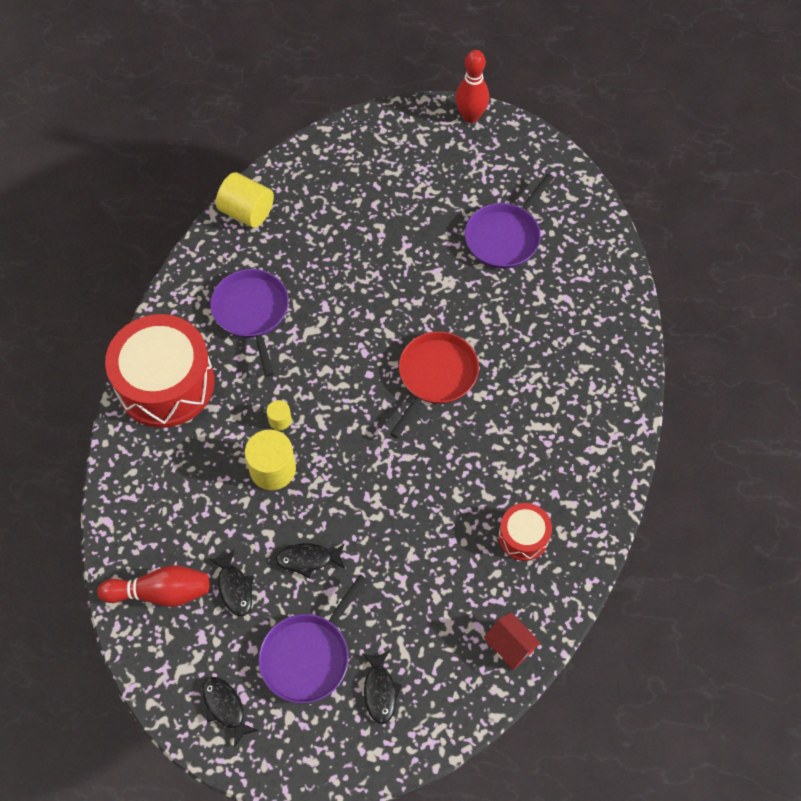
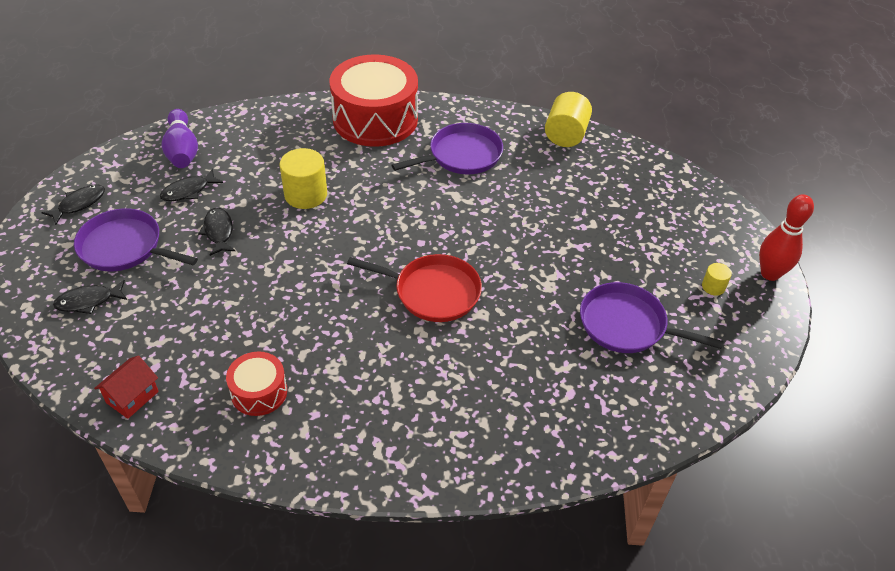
camera: 75 degrees right, 15 degrees down
red bowling pin [97,565,210,607] -> purple bowling pin [162,109,198,168]
yellow cylinder [267,400,292,430] -> yellow cylinder moved to [702,263,732,296]

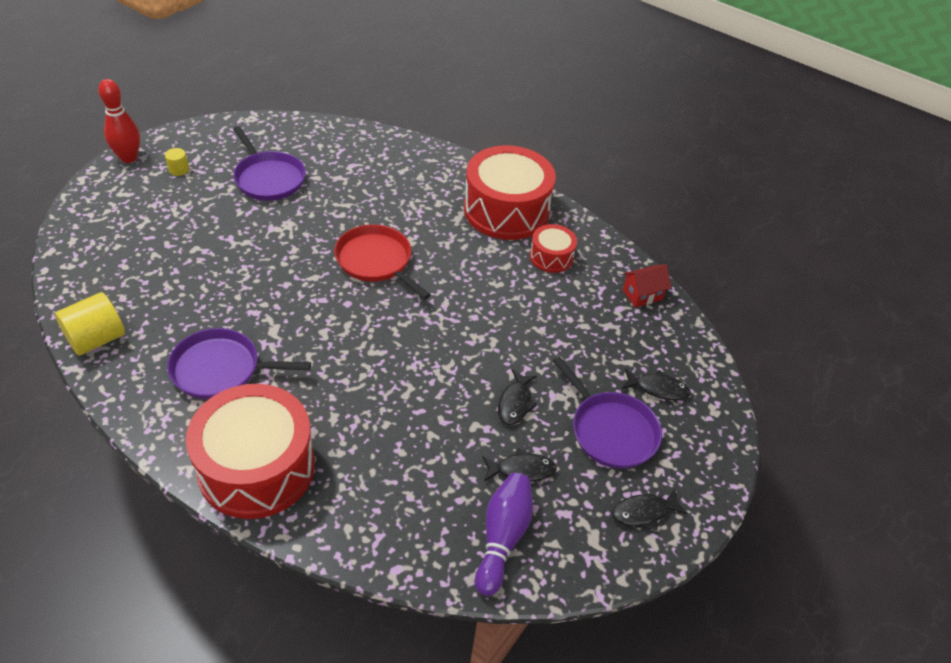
camera: 150 degrees left, 0 degrees up
yellow cylinder [280,148,327,209] -> none
none -> red drum [464,145,556,240]

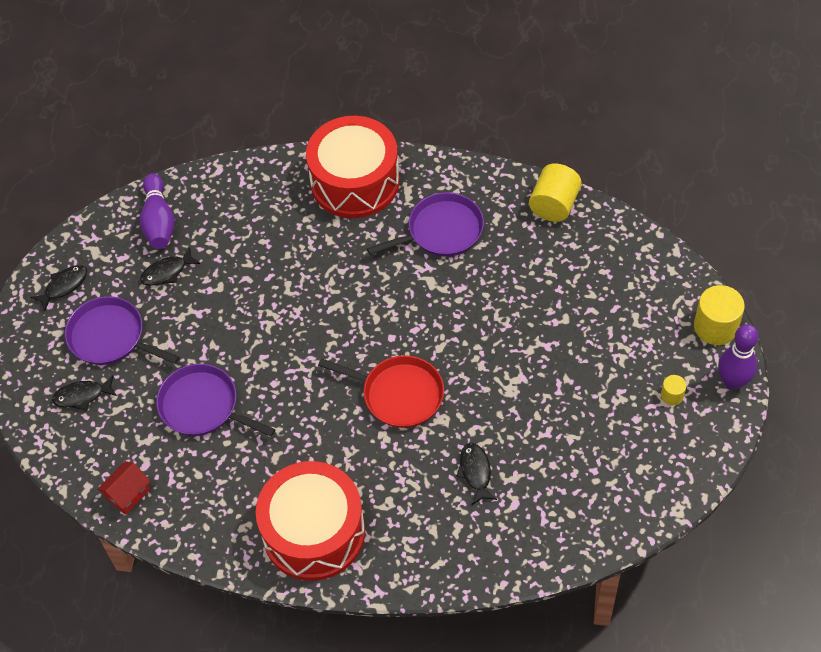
camera: 160 degrees right, 10 degrees up
red bowling pin [98,79,140,163] -> purple bowling pin [718,324,759,390]
purple pan [233,126,306,201] -> purple pan moved to [156,364,276,437]
black fish [498,369,537,425] -> black fish moved to [456,443,497,505]
red drum [530,224,577,273] -> none
none -> yellow cylinder [694,285,745,345]

